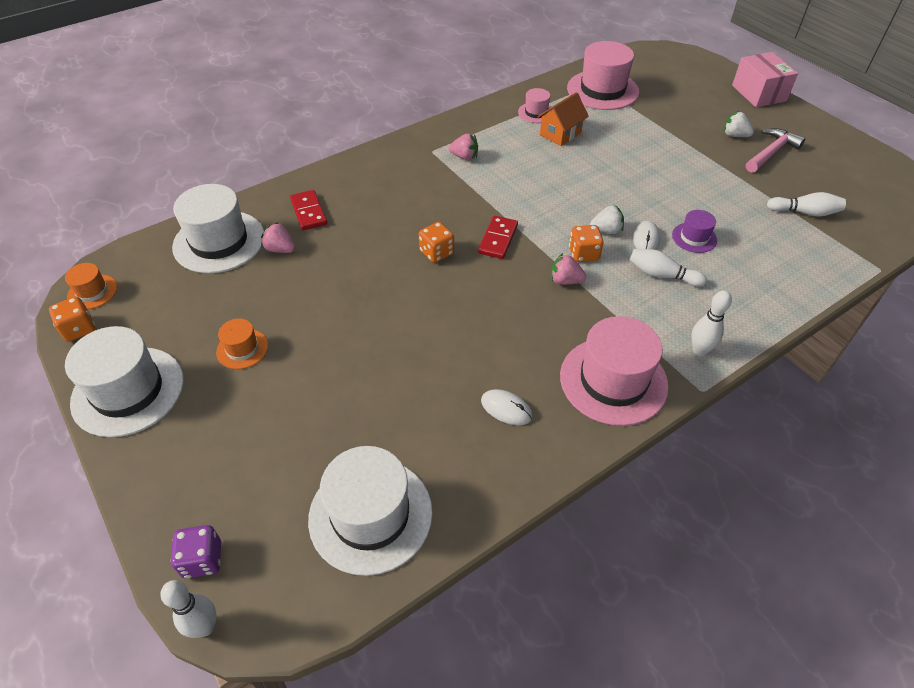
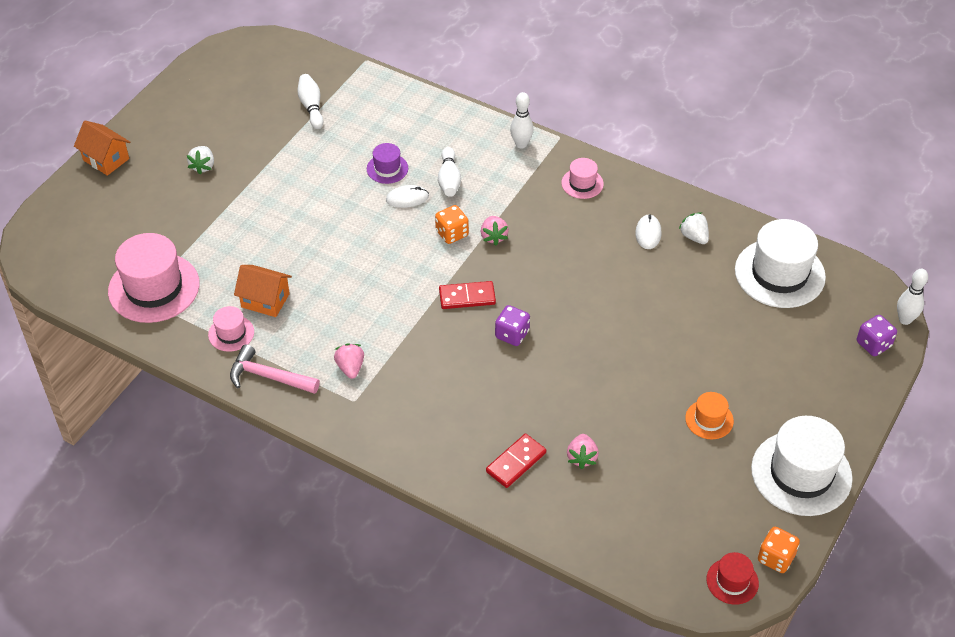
camera: 115 degrees left, 0 degrees up
orange hat [65,263,117,309] -> red hat [706,552,759,605]
white hat [172,184,264,273] -> none
orange dice [419,222,454,263] -> purple dice [495,305,530,346]
pink hat [560,316,669,426] -> pink hat [561,158,604,199], size x0.49
white strawberry [590,205,624,234] -> white strawberry moved to [679,212,709,244]
pink box [732,52,798,107] -> orange house [74,121,130,176]
pink hammer [746,128,806,173] -> pink hammer moved to [230,344,320,394]

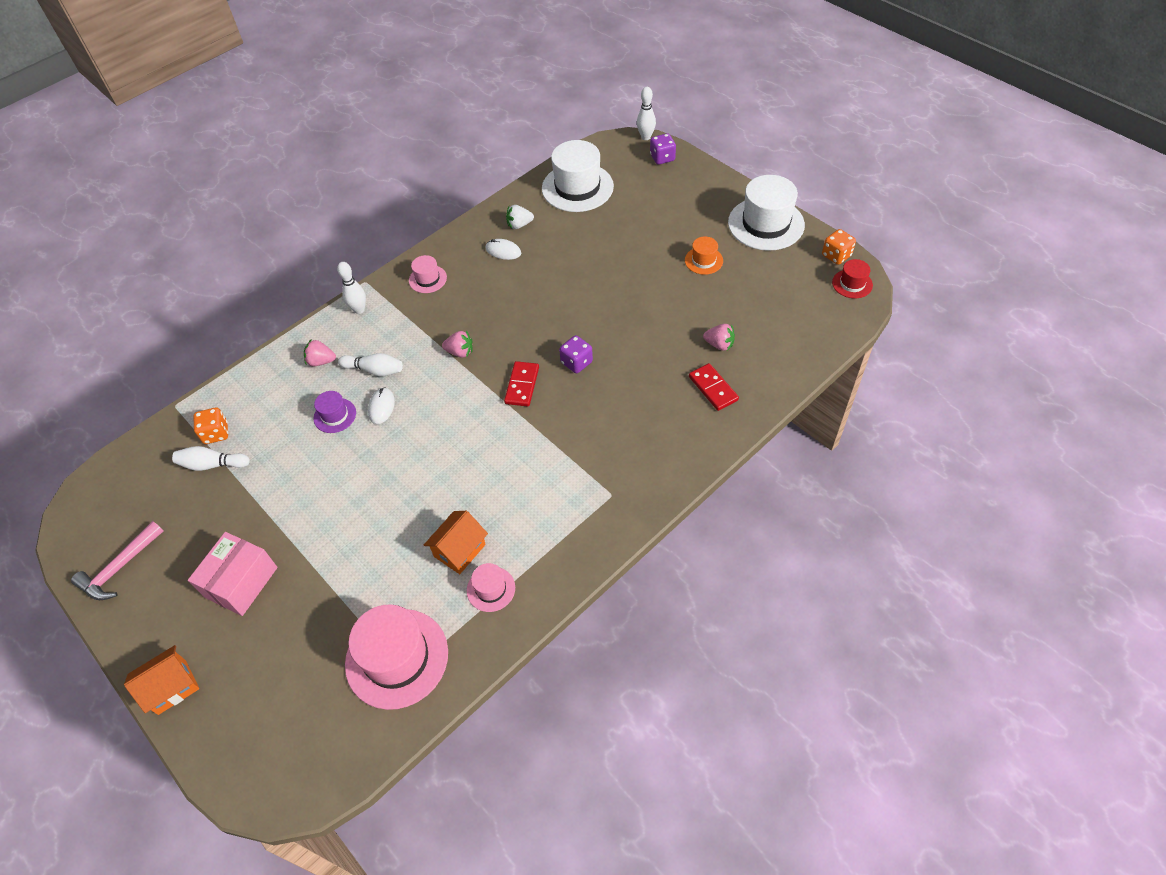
camera: 70 degrees left, 5 degrees up
white strawberry [187,146,214,174] -> pink box [188,532,278,616]
pink hammer [230,344,320,394] -> pink hammer moved to [71,521,164,600]
pink strawberry [334,343,364,379] -> pink strawberry moved to [304,339,336,366]
orange dice [435,205,469,244] -> orange dice moved to [193,407,228,444]

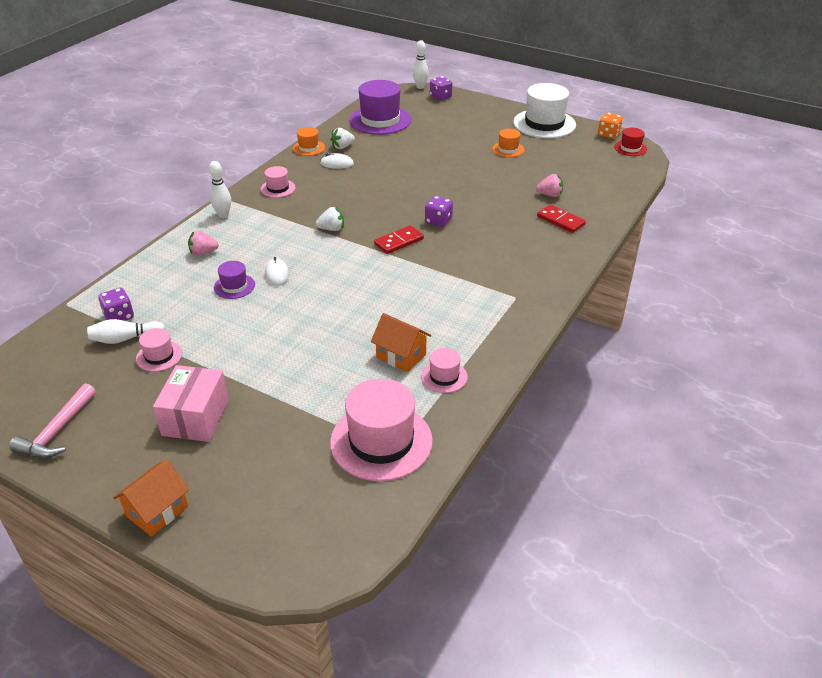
camera: 20 degrees left, 15 degrees down
orange dice [193,407,228,444] -> purple dice [98,288,134,321]
white bowling pin [338,353,403,376] -> none
orange house [424,511,488,574] -> orange house turned 75 degrees counterclockwise [371,313,431,373]
pink strawberry [442,330,473,358] -> white strawberry [316,207,344,231]
red domino [504,361,539,407] -> red domino turned 60 degrees clockwise [374,225,424,254]
white hat [542,140,614,212] -> purple hat [349,80,411,135]
none -> pink hat [136,328,182,372]
none -> orange hat [293,127,325,156]

